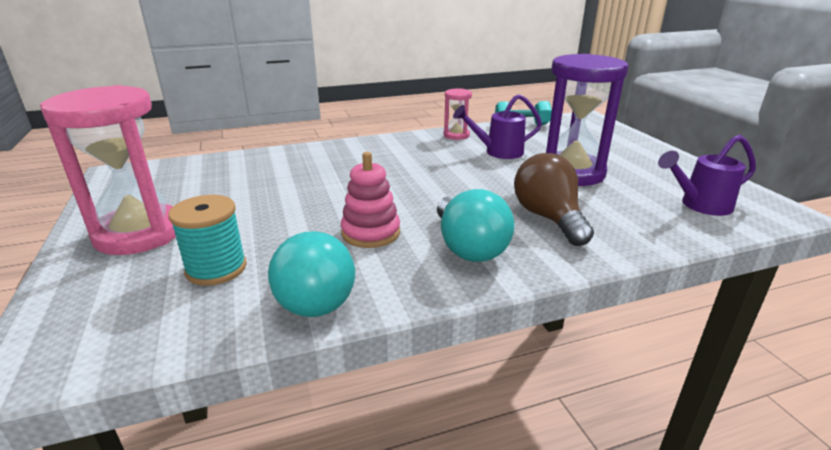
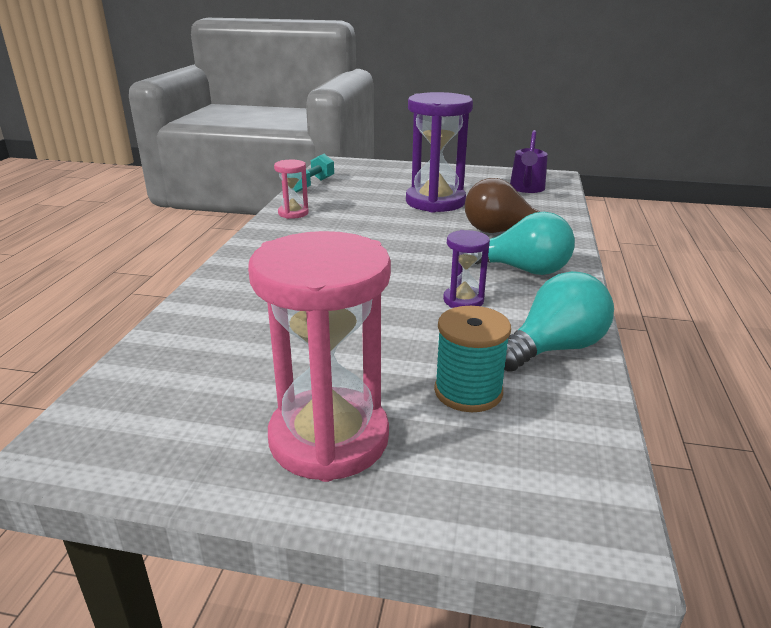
camera: 60 degrees left, 0 degrees up
turquoise light bulb [268,231,355,317] -> turquoise light bulb turned 45 degrees counterclockwise [504,271,614,372]
pink stacking toy [341,152,400,248] -> purple hourglass [443,230,490,308]
purple watering can [453,94,542,159] -> none

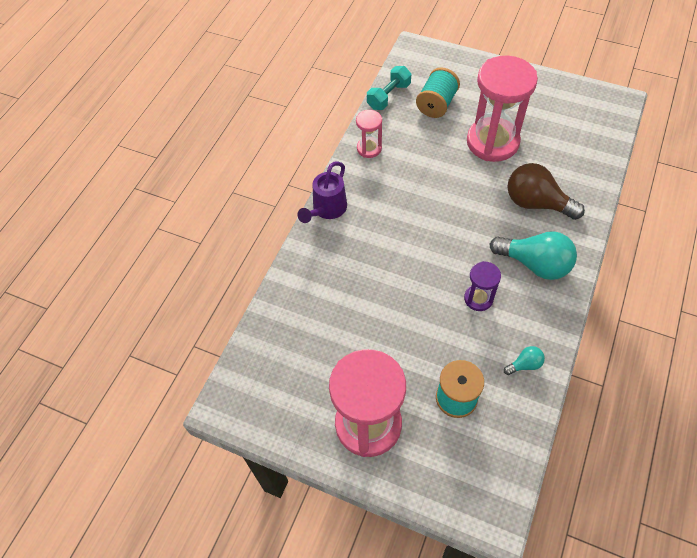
camera: 15 degrees right, 30 degrees up
purple hourglass [406,92,473,213] -> pink hourglass [467,56,538,162]
turquoise light bulb [504,271,614,372] -> turquoise light bulb [504,346,545,375], size x0.46
purple watering can [510,130,548,193] -> purple watering can moved to [297,161,347,223]
none -> turquoise spool [416,67,460,118]

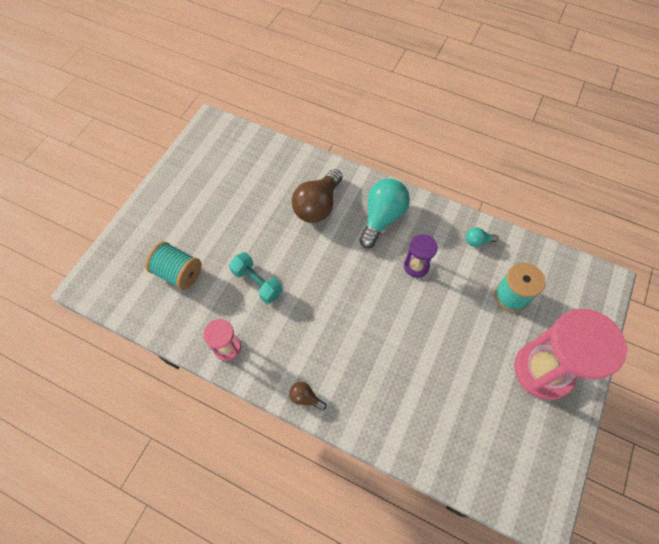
camera: 90 degrees left, 5 degrees up
purple watering can [297,161,347,223] -> brown light bulb [289,382,327,411]
turquoise dumbbell [367,66,411,110] -> turquoise dumbbell moved to [229,252,283,304]
pink hourglass [467,56,538,162] -> none
turquoise light bulb [504,346,545,375] -> turquoise light bulb turned 75 degrees counterclockwise [466,227,499,247]

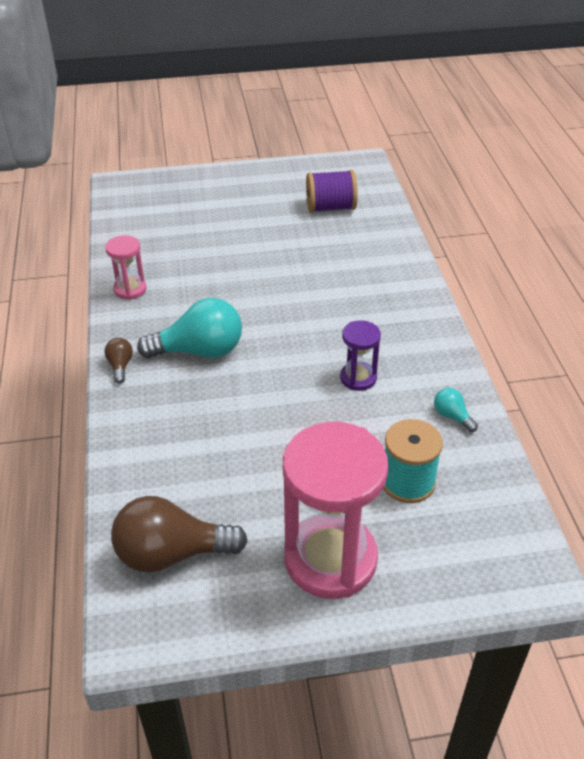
camera: 55 degrees right, 20 degrees down
turquoise spool [145,242,202,290] -> none
turquoise dumbbell [229,252,283,304] -> none
brown light bulb [292,169,342,223] -> brown light bulb moved to [111,496,248,573]
turquoise light bulb [359,178,410,248] -> turquoise light bulb moved to [137,298,242,358]
none -> purple spool [306,170,358,213]

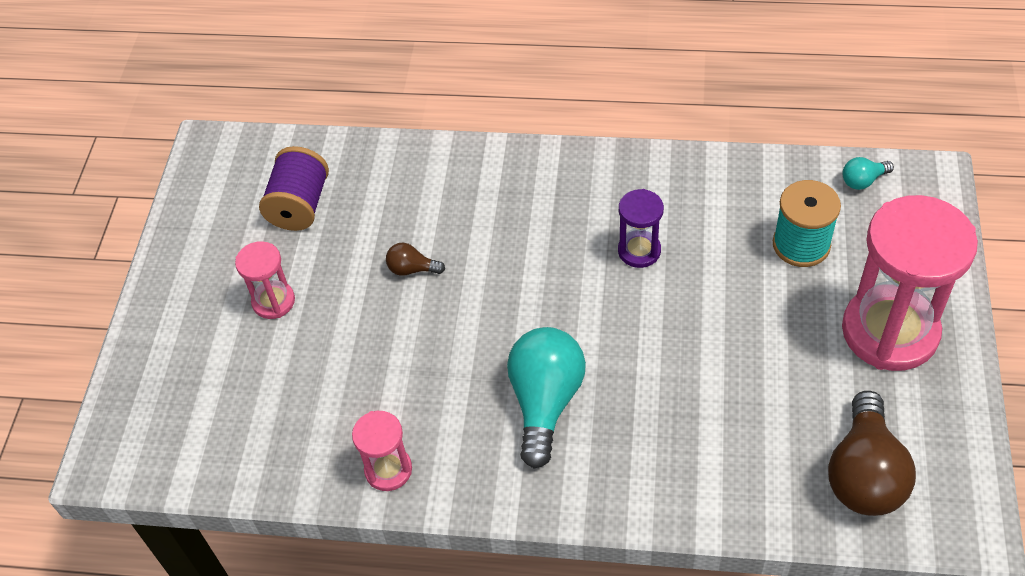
camera: 70 degrees left, 10 degrees up
brown light bulb [105,338,133,384] -> brown light bulb moved to [386,243,445,276]
turquoise light bulb [434,388,478,432] -> turquoise light bulb moved to [843,157,894,190]
none -> pink hourglass [235,241,295,319]

